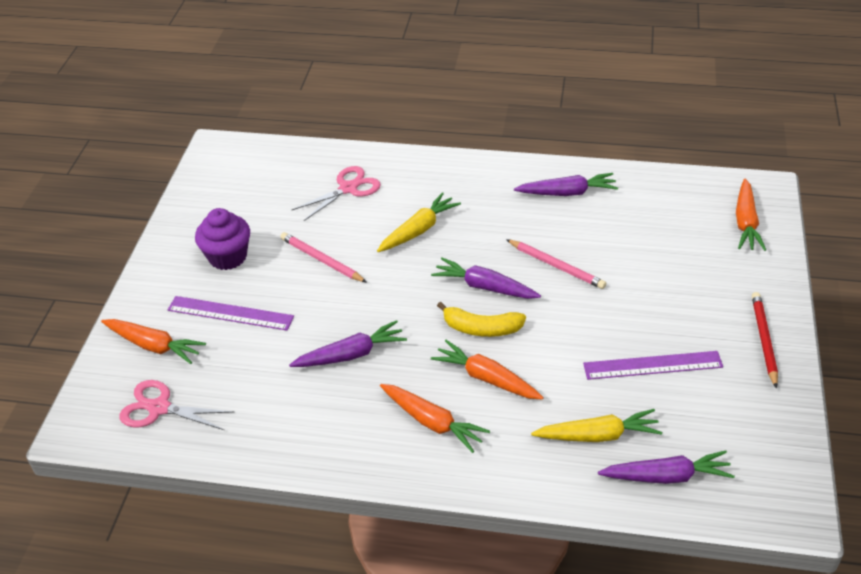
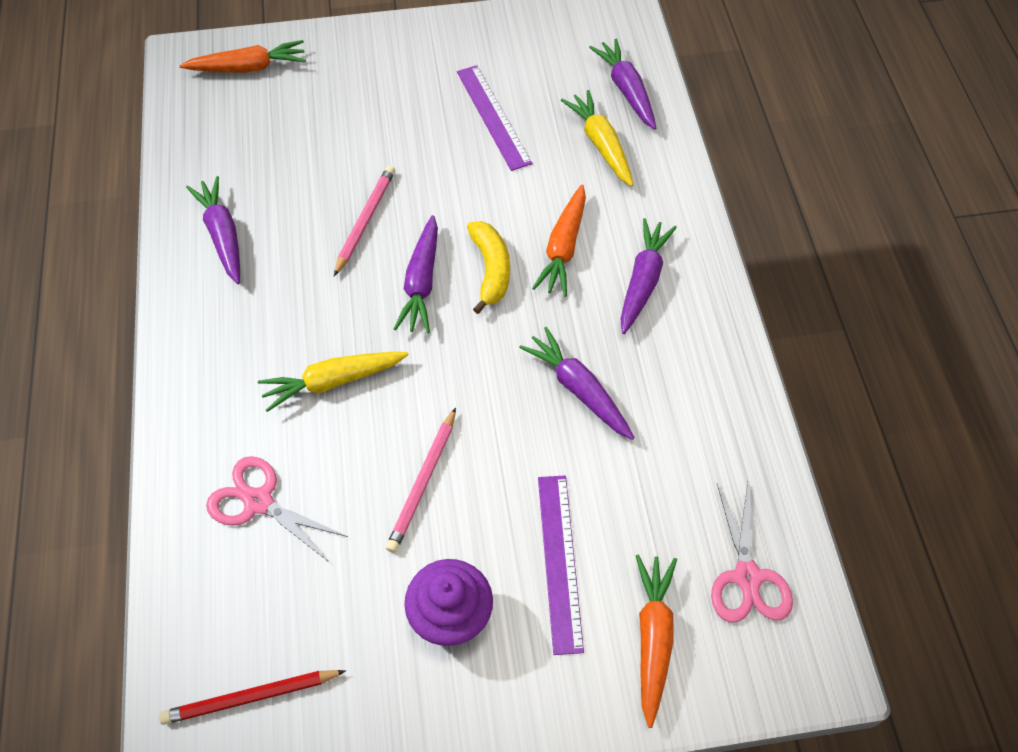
camera: 110 degrees left, 15 degrees up
yellow carrot [377,192,461,252] -> yellow carrot turned 45 degrees counterclockwise [258,352,409,412]
orange carrot [380,384,490,453] -> purple carrot [620,218,677,334]
red pencil [752,292,778,389] -> red pencil moved to [159,670,346,725]

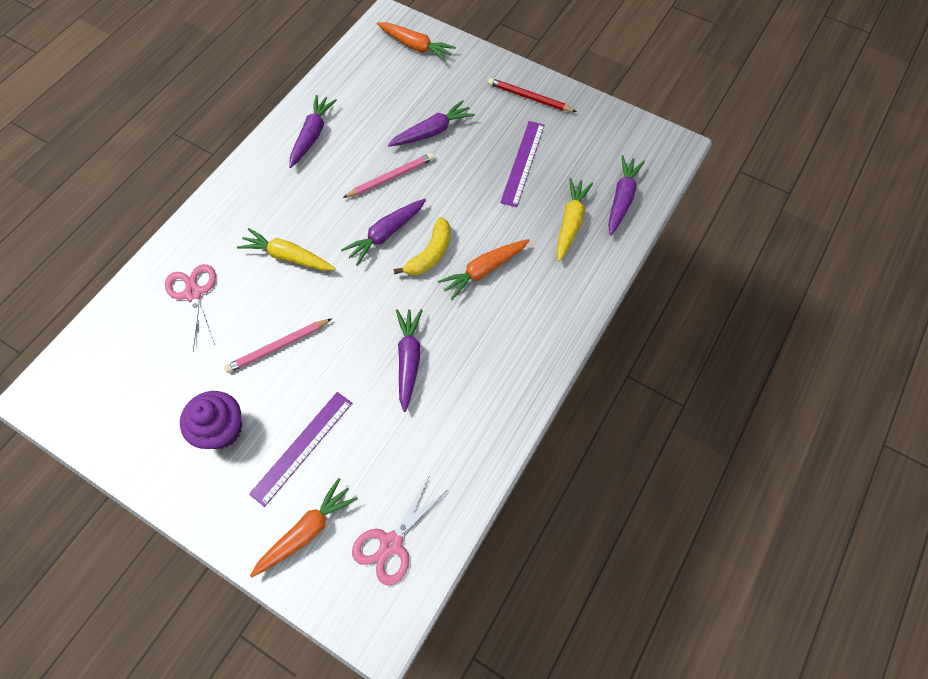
camera: 40 degrees right, 5 degrees up
red pencil [159,670,346,725] -> red pencil moved to [488,78,577,112]
purple carrot [620,218,677,334] -> purple carrot moved to [388,100,475,146]

